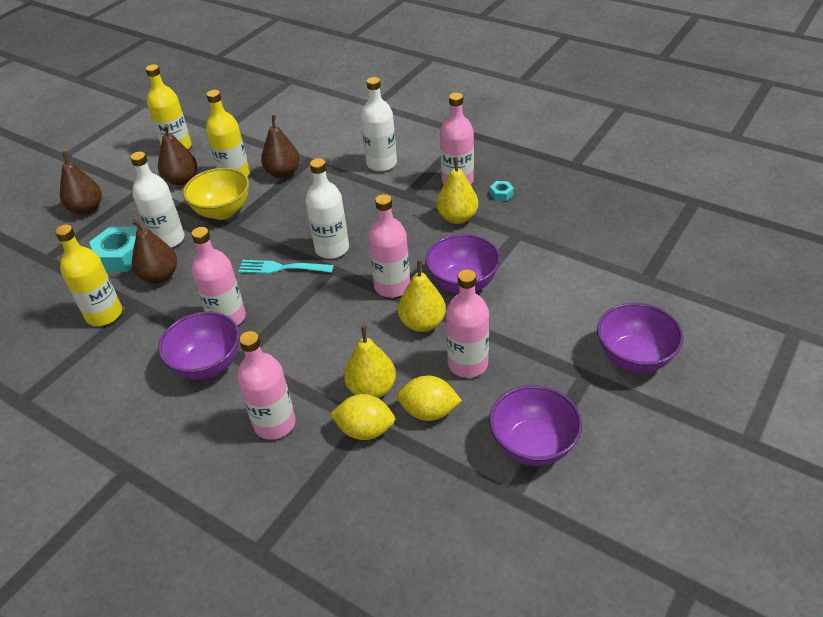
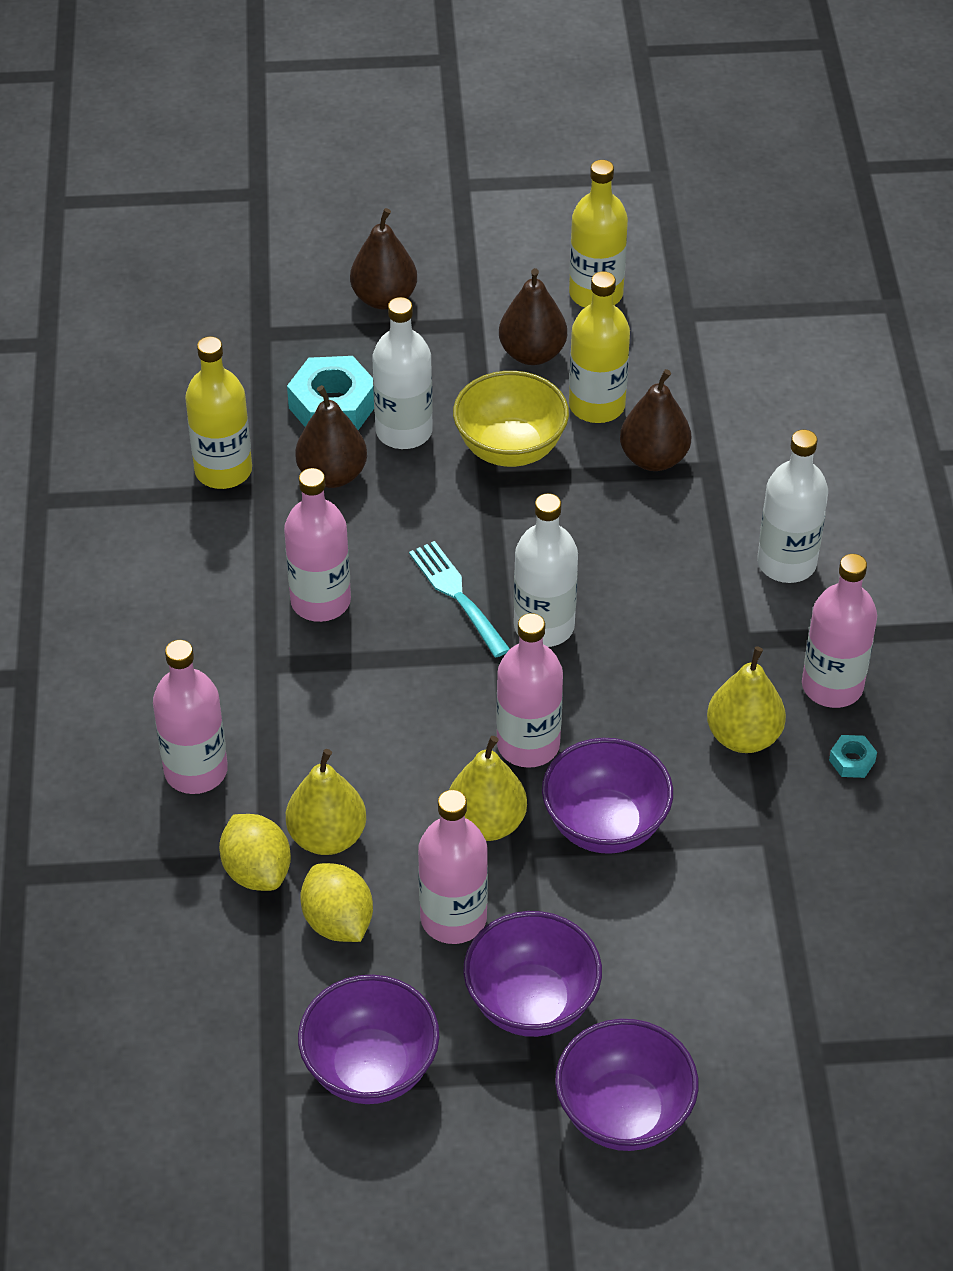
camera: 50 degrees right, 5 degrees up
purple bowl [158,311,240,380] -> purple bowl moved to [463,911,602,1037]

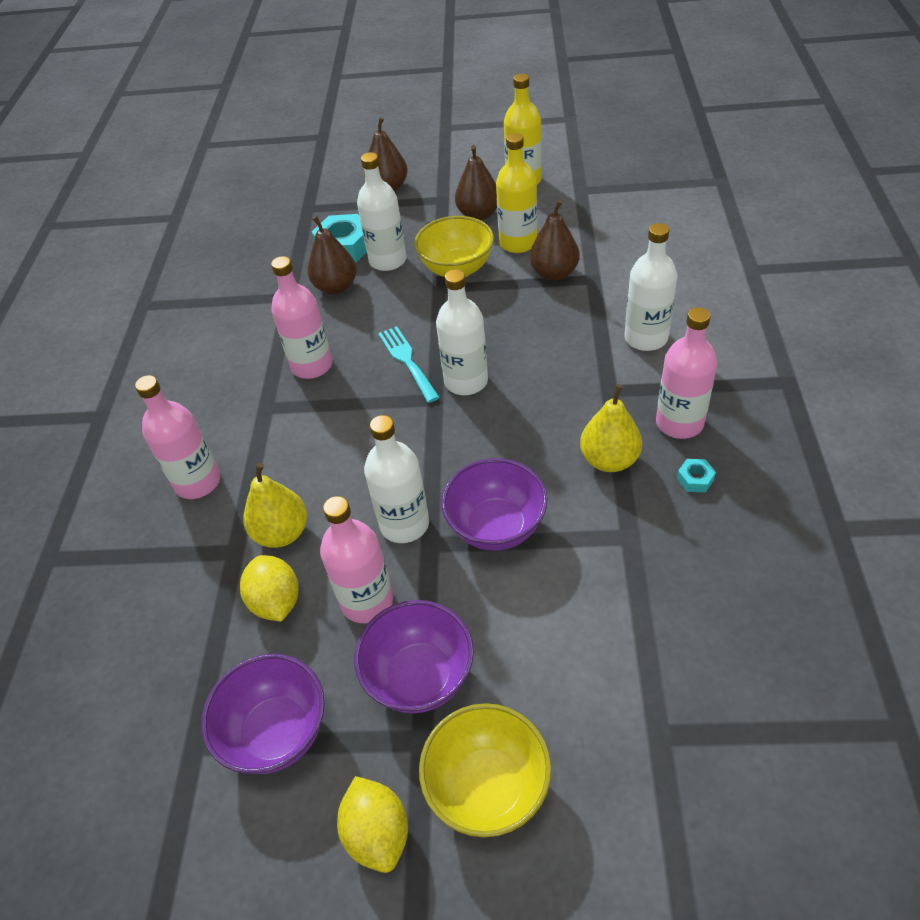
camera: 10 degrees right, 0 degrees up
yellow bottle [185,336,252,489] -> none
yellow lemon [219,814,291,891] -> yellow lemon moved to [337,776,408,873]
yellow pear [449,736,527,841] -> white bottle [364,415,429,543]
pink bottle [496,613,563,768] -> none
purple bowl [555,1019,699,1151] -> yellow bowl [419,703,552,837]

